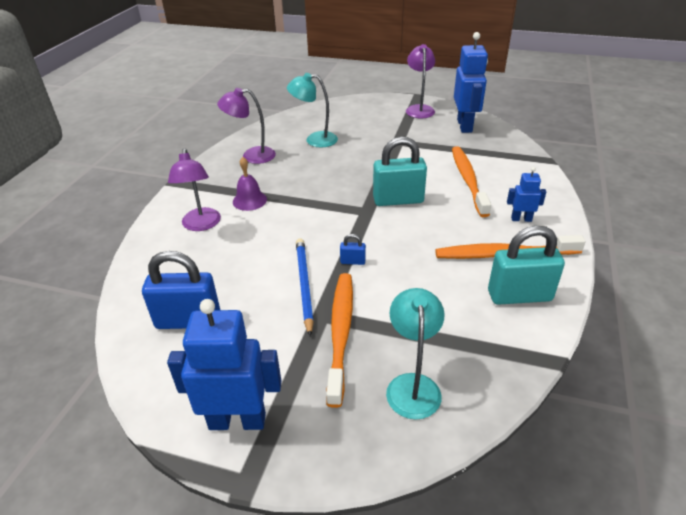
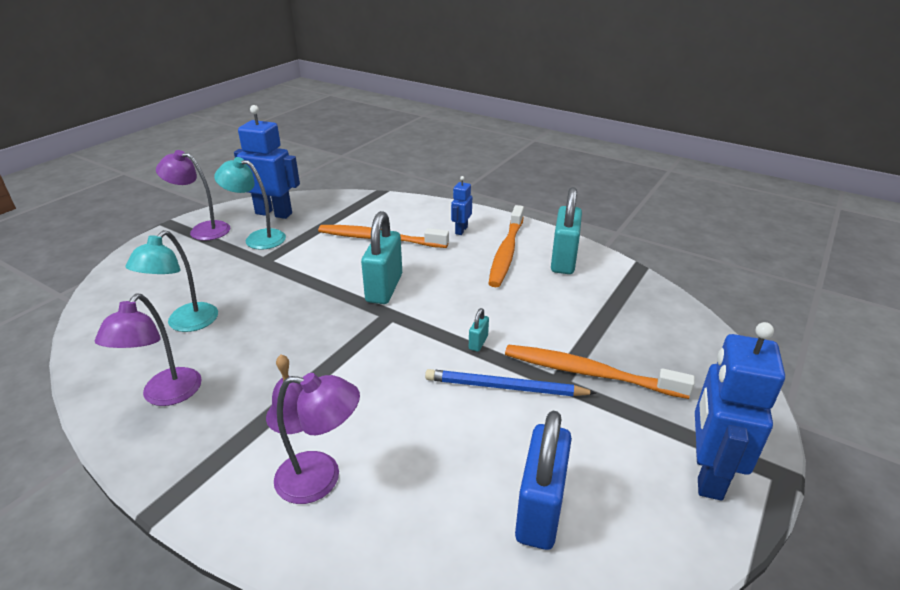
camera: 75 degrees left, 5 degrees down
blue padlock [340,234,366,265] -> turquoise padlock [469,308,489,351]
turquoise lamp [386,288,444,419] -> turquoise lamp moved to [214,157,286,250]

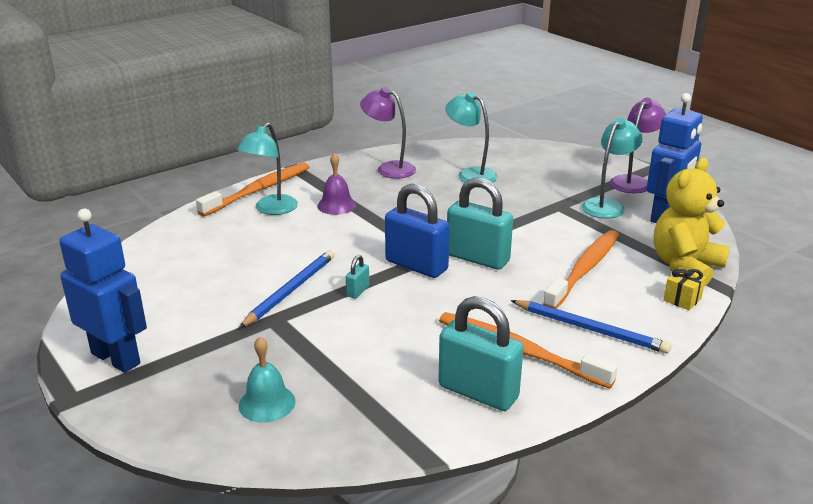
camera: 110 degrees right, 5 degrees down
purple lamp [274,373,360,504] -> turquoise lamp [237,123,298,215]
blue robot [451,176,472,235] -> blue pencil [510,300,671,354]
turquoise padlock [469,308,489,351] -> turquoise padlock turned 75 degrees clockwise [346,255,369,298]
orange toothbrush [505,344,695,399] -> orange toothbrush moved to [196,162,309,217]
blue padlock [515,411,572,550] -> blue padlock moved to [385,184,450,278]
none -> turquoise bell [239,337,295,423]
none -> yellow teddy bear [654,157,730,286]
none -> yellow gift [663,268,706,311]

